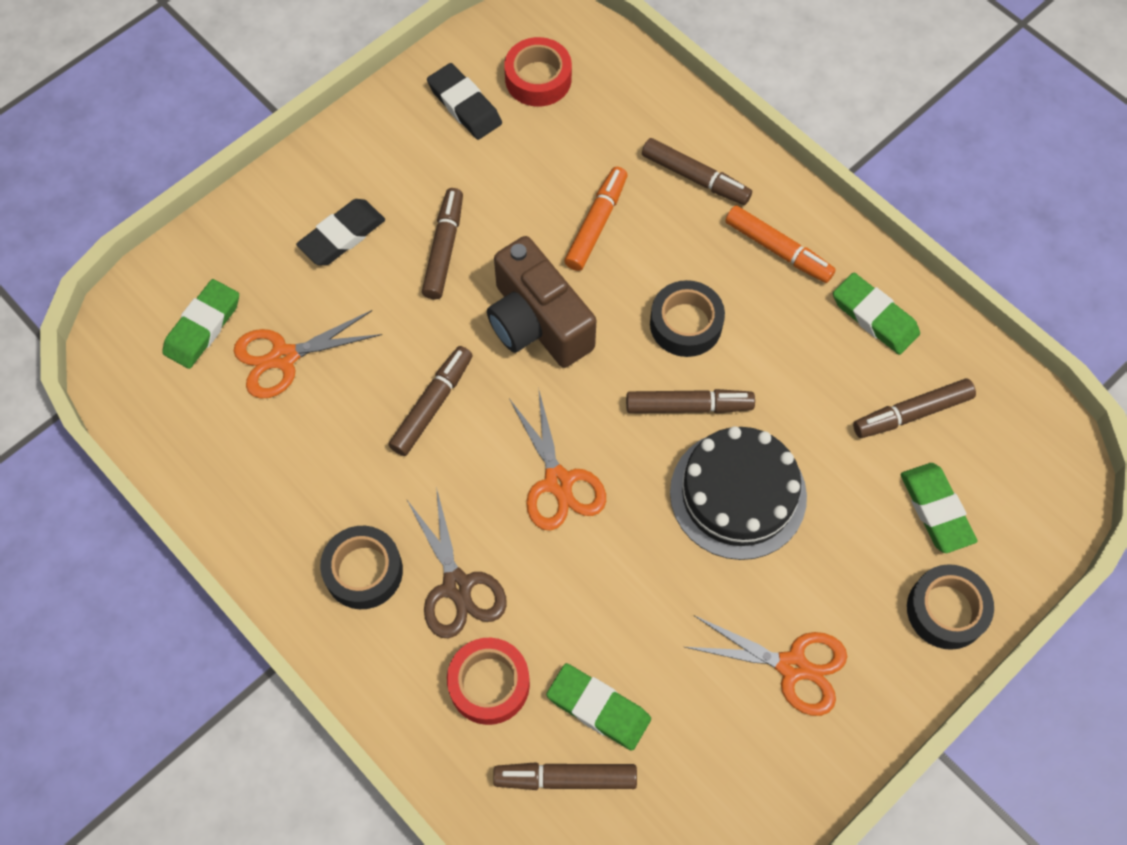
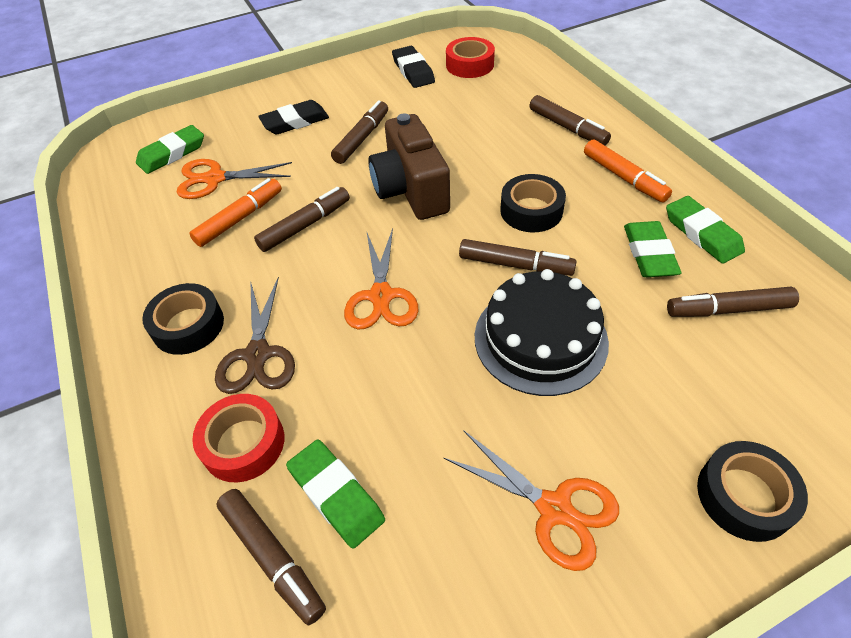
camera: 20 degrees right, 15 degrees down
brown marker [493,762,637,790] -> brown marker turned 150 degrees counterclockwise [217,489,326,625]
orange marker [564,167,628,271] -> orange marker moved to [189,178,282,247]
green eraser [901,463,977,553] -> green eraser moved to [624,221,682,277]

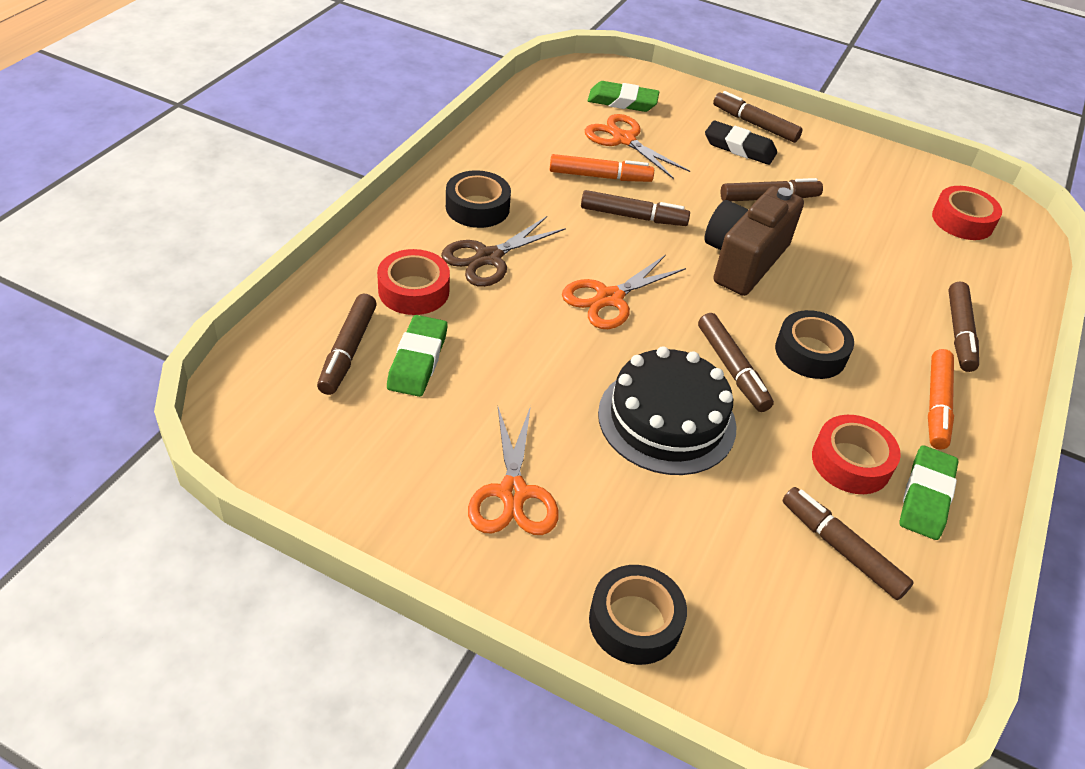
camera: 45 degrees right, 5 degrees down
black eraser [392,46,435,88] -> none
green eraser [624,221,682,277] -> red tape [812,415,901,494]
none -> brown marker [713,91,803,143]

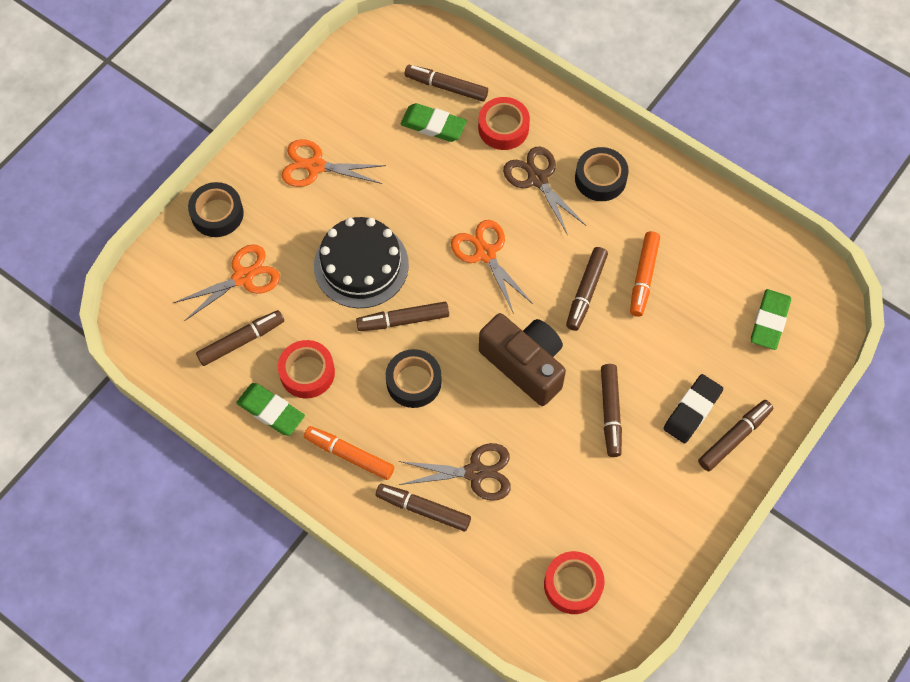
camera: 105 degrees right, 20 degrees up
orange scissors [585,114,690,179] -> orange scissors moved to [173,244,280,321]
none -> brown scissors [399,443,511,501]

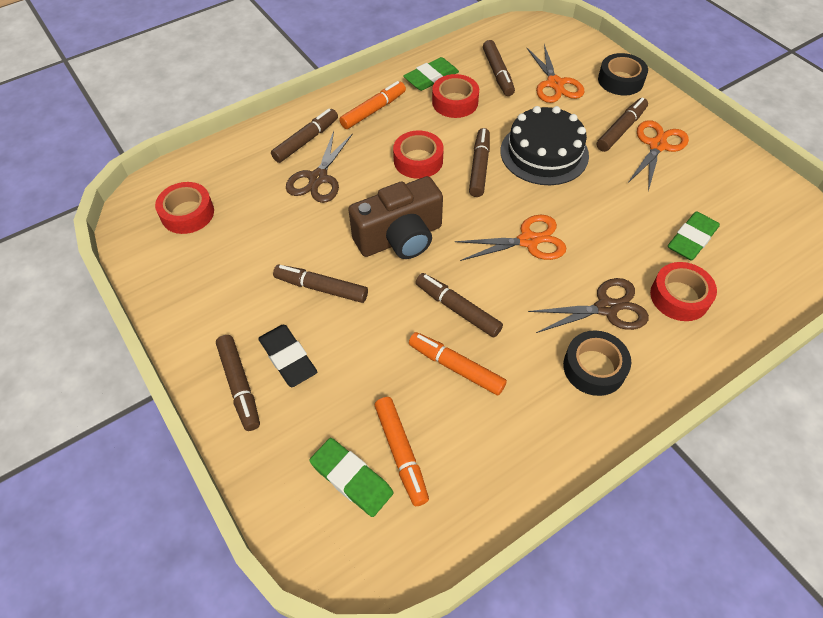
camera: 110 degrees right, 10 degrees down
black tape [386,349,442,408] -> red tape [393,130,444,179]
brown marker [404,65,488,102] -> brown marker moved to [597,97,648,152]
none -> orange marker [374,397,429,506]

